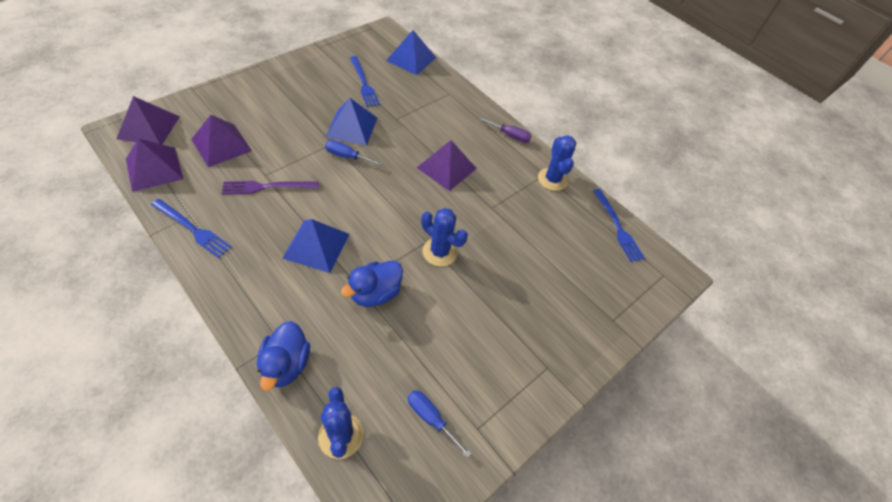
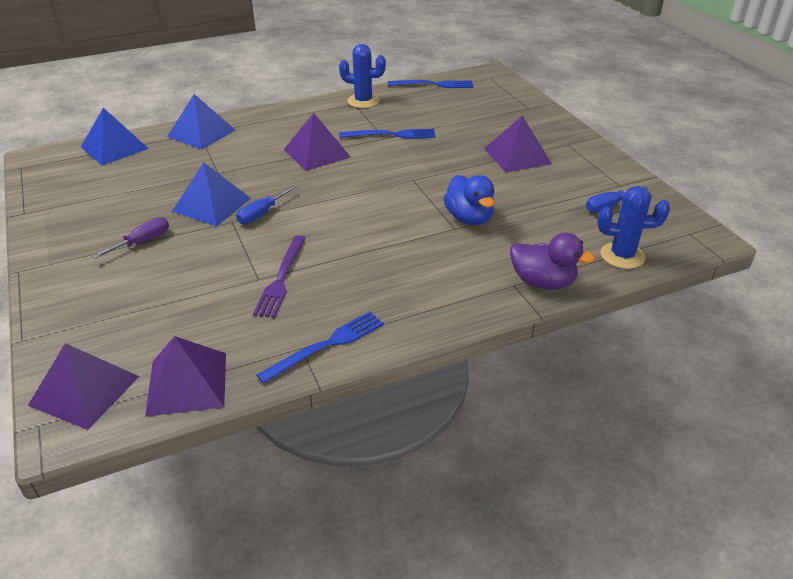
camera: 65 degrees left, 15 degrees down
purple pyramid [191,115,252,167] -> purple pyramid moved to [484,116,552,173]
blue duck [257,321,310,391] -> purple duck [510,233,595,290]
blue pyramid [282,219,350,273] -> blue pyramid moved to [167,94,235,150]
blue fork [350,56,380,107] -> blue fork moved to [339,129,436,139]
blue cactus [421,208,468,267] -> none
purple screwdriver [479,117,531,143] -> purple screwdriver moved to [92,217,169,259]

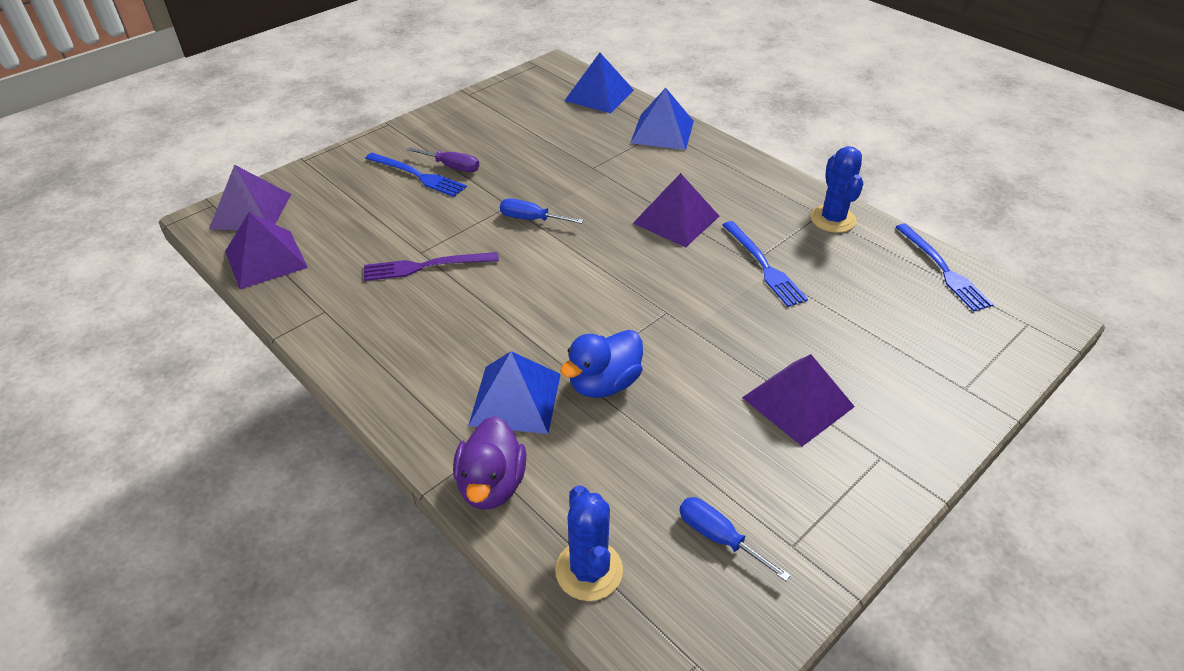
camera: 70 degrees right, 5 degrees up
blue pyramid [172,162,251,226] -> blue pyramid moved to [468,351,561,434]
blue fork [256,312,384,384] -> blue fork moved to [365,153,467,197]

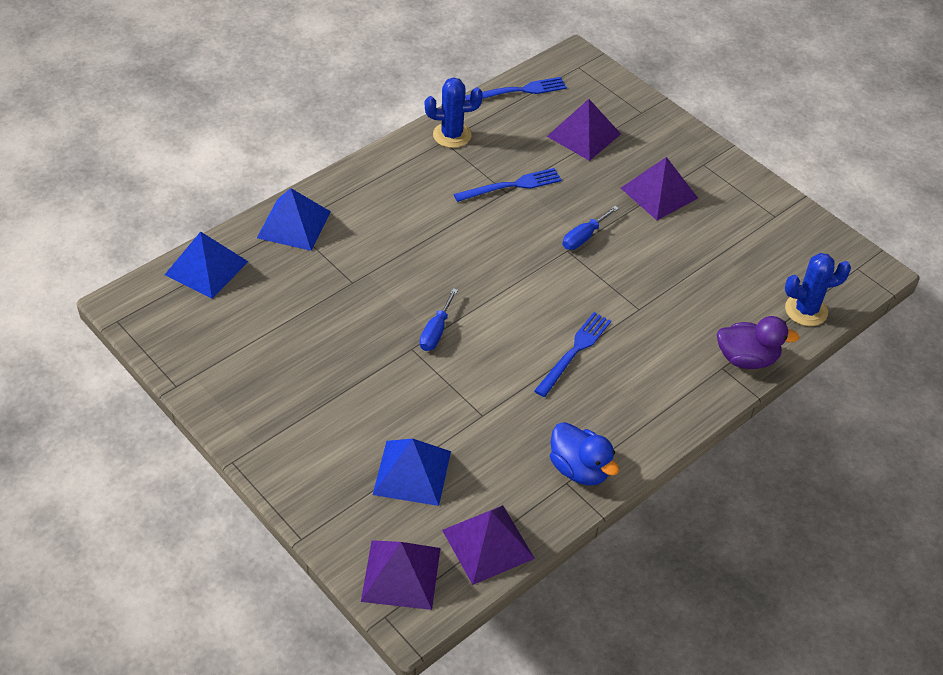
camera: 90 degrees left, 5 degrees up
purple fork [364,252,499,281] -> none
blue fork [365,153,467,197] -> blue fork moved to [534,312,611,397]
purple screwdriver [407,147,479,172] -> none
blue pyramid [468,351,561,434] -> blue pyramid moved to [373,439,451,506]
blue duck [560,330,643,398] -> blue duck moved to [550,422,619,486]
purple pyramid [633,173,719,247] -> purple pyramid moved to [547,99,621,161]
blue screwdriver [679,497,791,581] -> blue screwdriver moved to [563,206,619,250]

